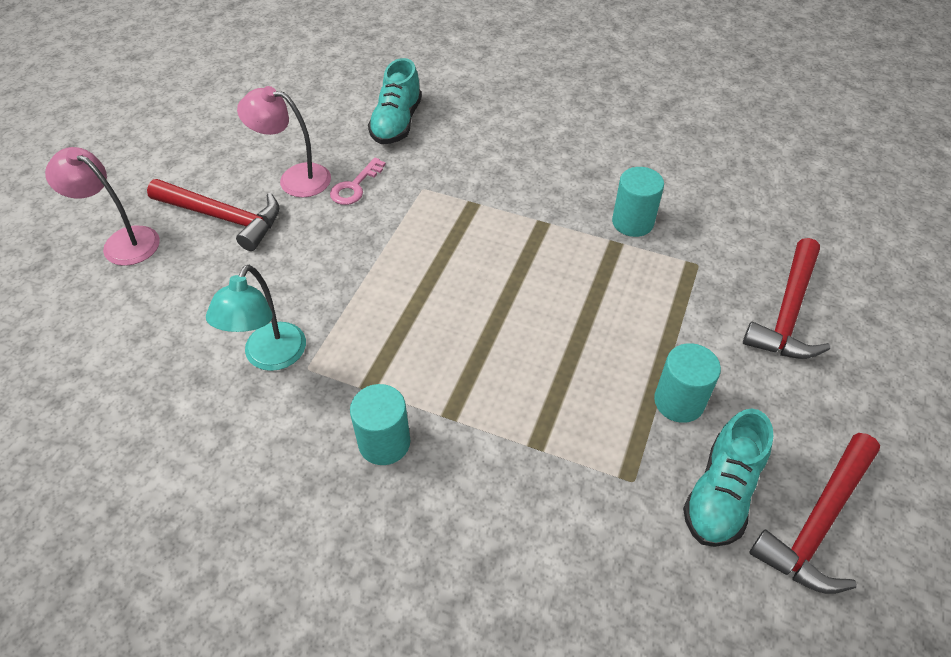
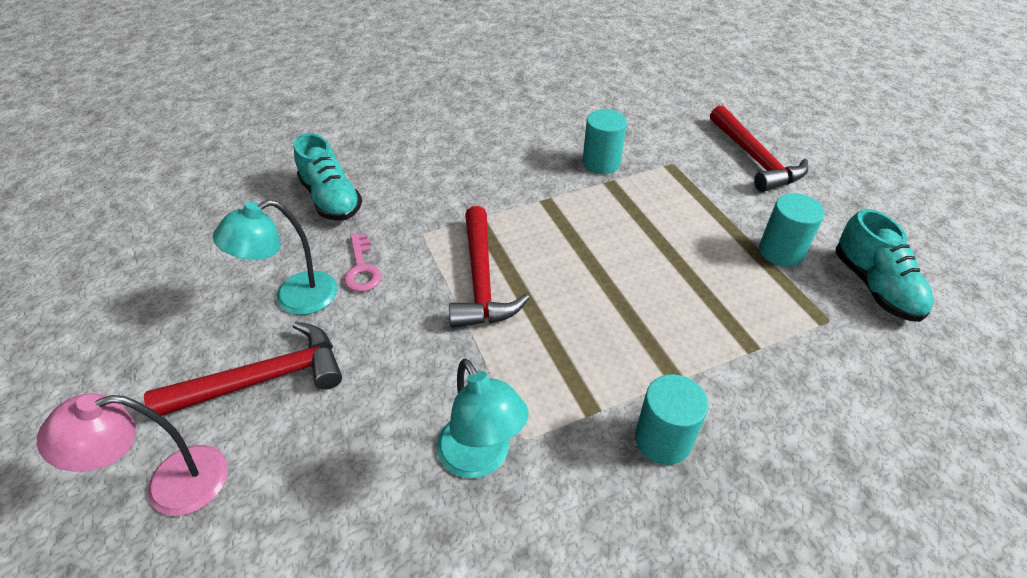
camera: 45 degrees left, 5 degrees down
pink lamp [237,86,331,197] -> turquoise lamp [213,199,337,315]
red hammer [749,433,880,594] -> red hammer moved to [449,206,529,328]

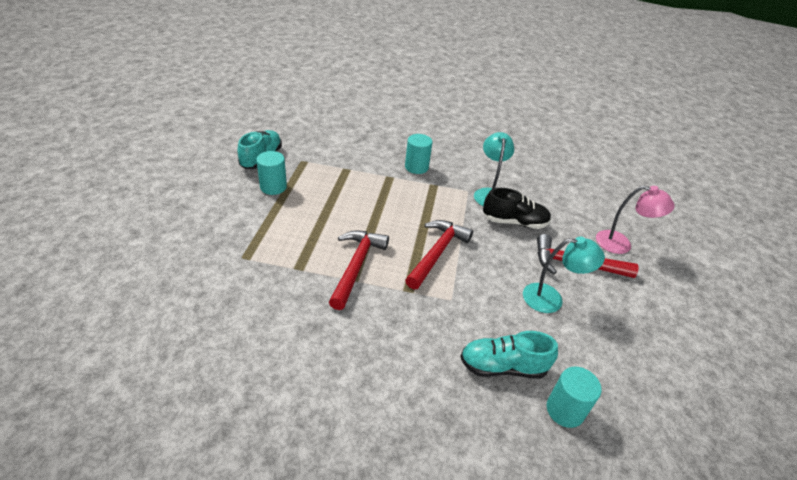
camera: 150 degrees left, 5 degrees down
turquoise shoe [294,133,362,221] -> turquoise shoe turned 90 degrees counterclockwise [460,331,558,378]
pink key [344,233,382,292] -> none
turquoise cylinder [583,109,627,174] -> turquoise cylinder moved to [547,366,601,428]
red hammer [710,105,808,192] -> red hammer moved to [329,231,389,310]
none -> black shoe [483,188,551,229]

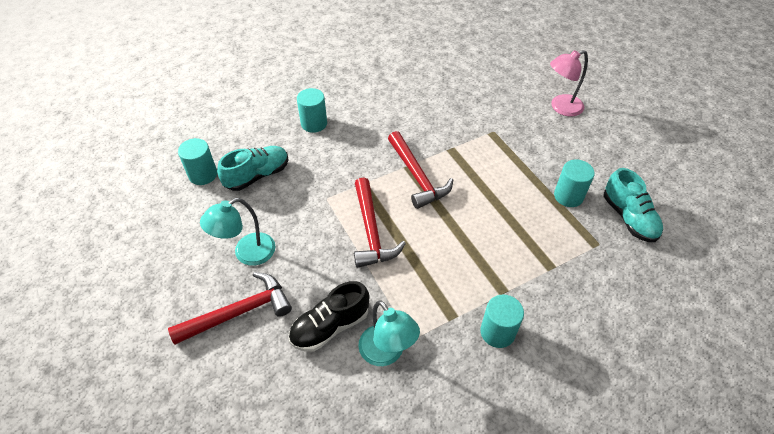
camera: 145 degrees right, 10 degrees up
pink lamp [596,186,675,254] -> pink lamp moved to [550,50,588,116]
none -> turquoise cylinder [297,88,327,133]

